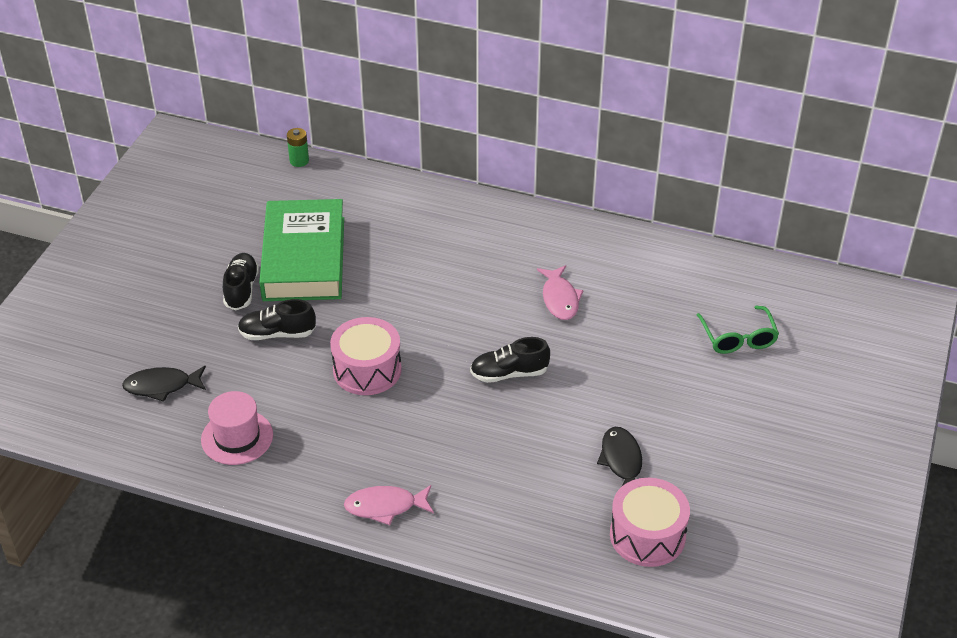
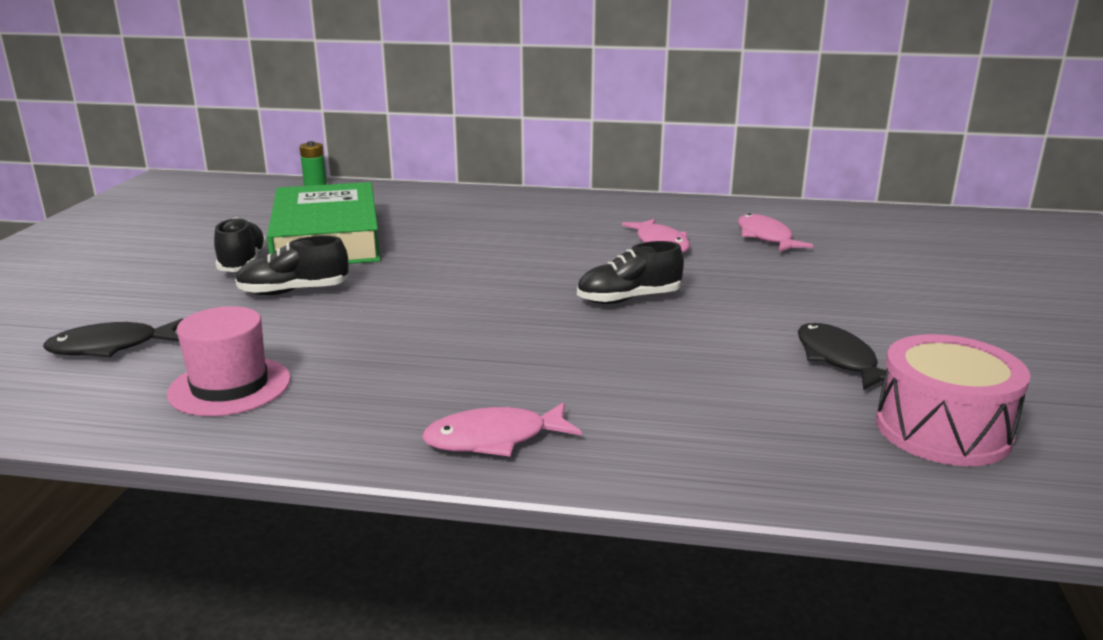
camera: 10 degrees left, 20 degrees down
pink drum [330,317,402,395] -> none
green glasses [697,306,779,354] -> none
none -> pink fish [738,213,813,252]

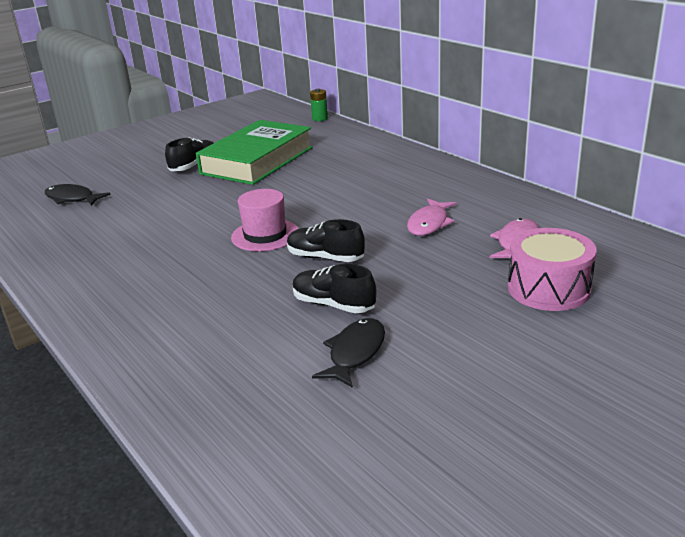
camera: 45 degrees right, 5 degrees up
pink hat [167,306,291,416] -> pink hat moved to [231,189,298,252]
black shoe [235,236,349,295] -> black shoe moved to [292,264,376,313]
pink fish [422,402,582,457] -> none
pink drum [876,334,1030,466] -> pink drum moved to [508,228,596,311]

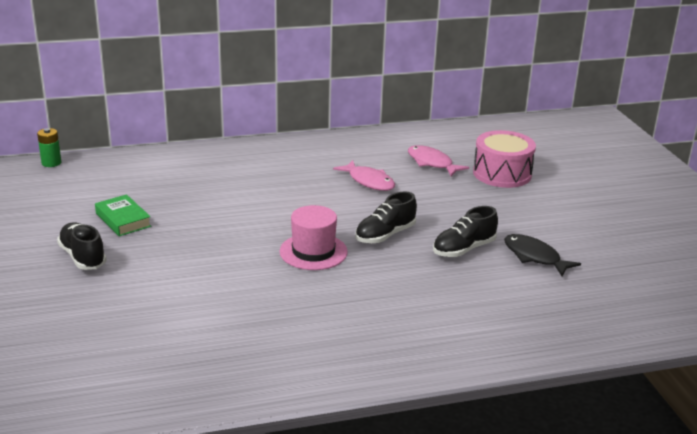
camera: 70 degrees left, 0 degrees up
black fish [45,184,111,206] -> none
green book [196,120,313,185] -> green book [95,194,151,236], size x0.44

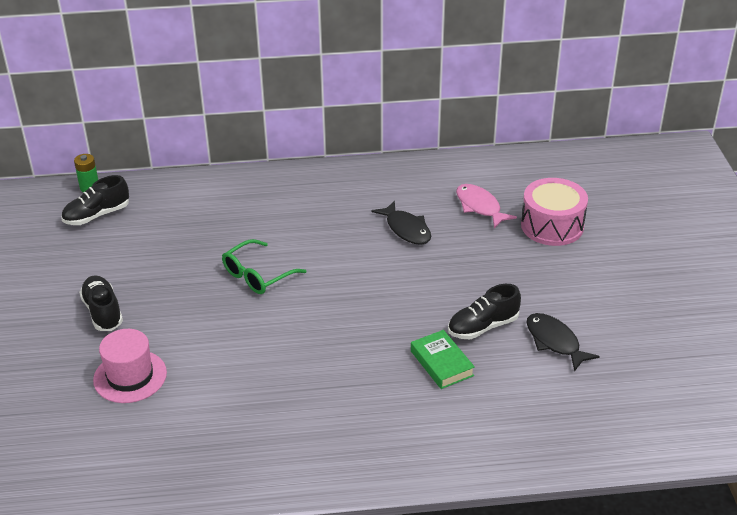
camera: 10 degrees right, 10 degrees up
green book [95,194,151,236] -> green book moved to [411,330,475,389]
pink hat [279,205,348,270] -> pink hat moved to [93,329,167,403]
pink fish [333,160,395,191] -> black fish [371,201,431,245]
black shoe [355,192,417,244] -> black shoe moved to [61,175,129,225]
none -> green glasses [222,239,307,294]

